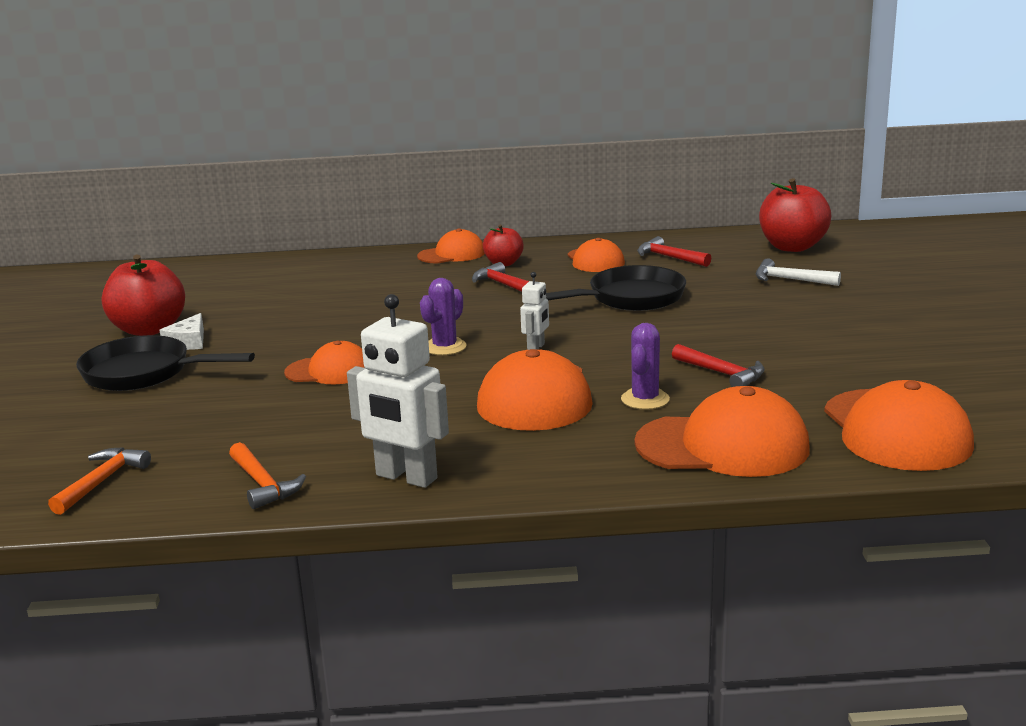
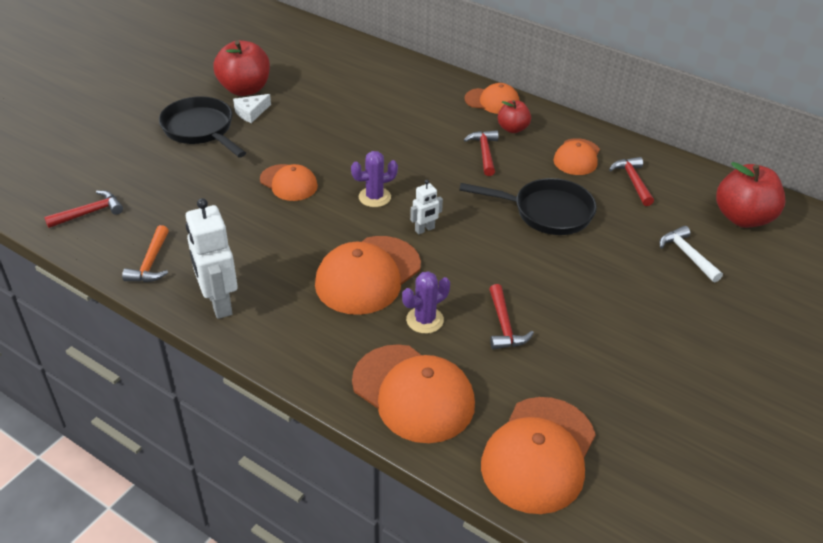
camera: 35 degrees right, 20 degrees up
orange hammer [48,447,151,515] -> red hammer [44,190,123,228]

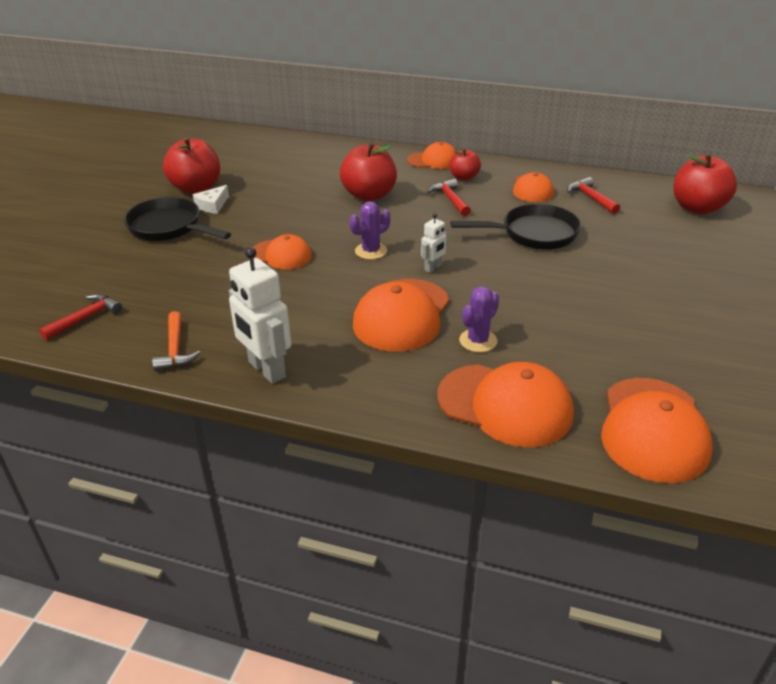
camera: 15 degrees left, 5 degrees down
red hammer [489,284,534,350] -> none
white hammer [659,226,723,282] -> none
none -> red apple [340,142,397,201]

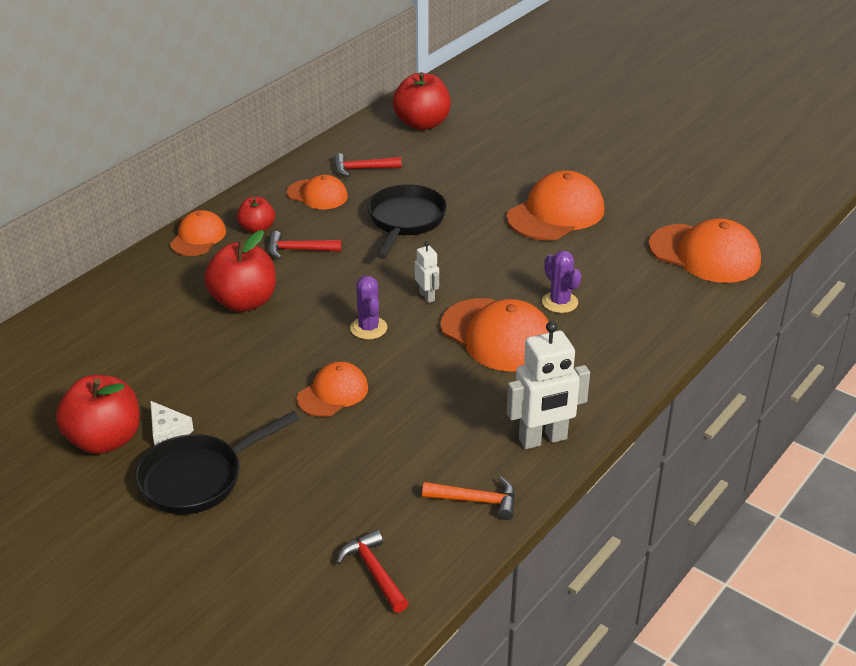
camera: 70 degrees left, 0 degrees up
orange cap [437,362,574,447] -> orange cap moved to [507,170,604,240]

